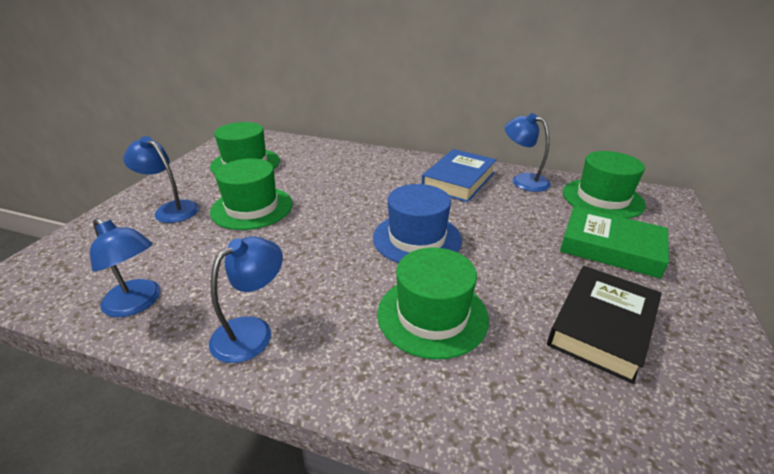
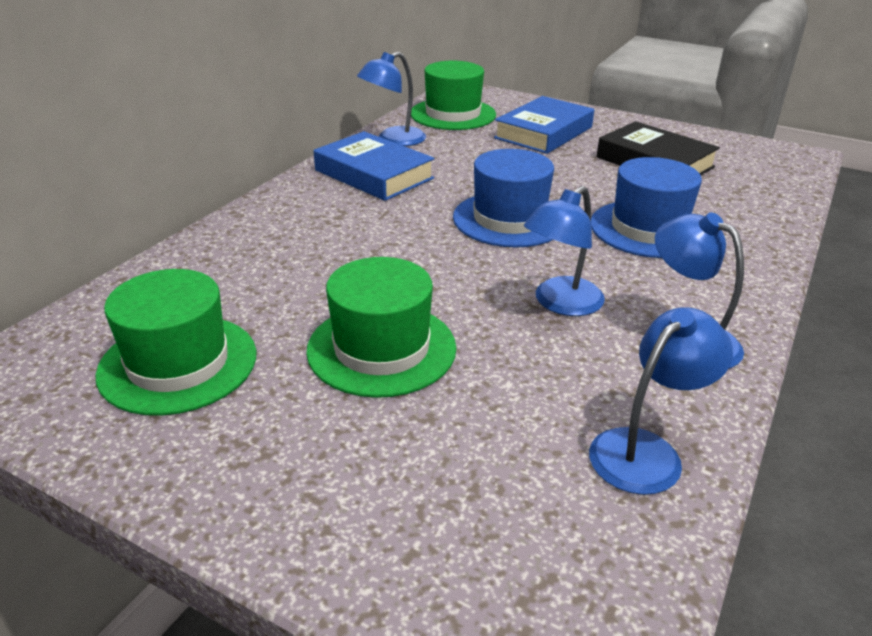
camera: 80 degrees left, 0 degrees up
blue lamp [123,136,199,223] -> blue lamp moved to [524,186,605,316]
green hat [377,247,489,359] -> blue hat [591,157,702,258]
green book [560,206,669,279] -> blue book [494,96,594,154]

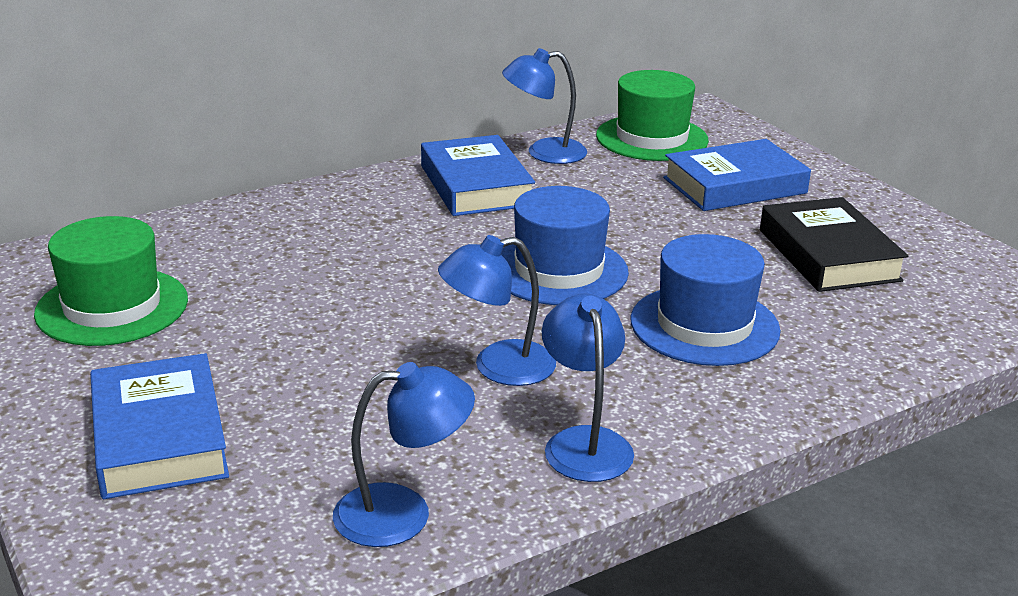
camera: 30 degrees right, 5 degrees down
green hat [306,257,456,398] -> none
none -> blue book [90,353,229,499]

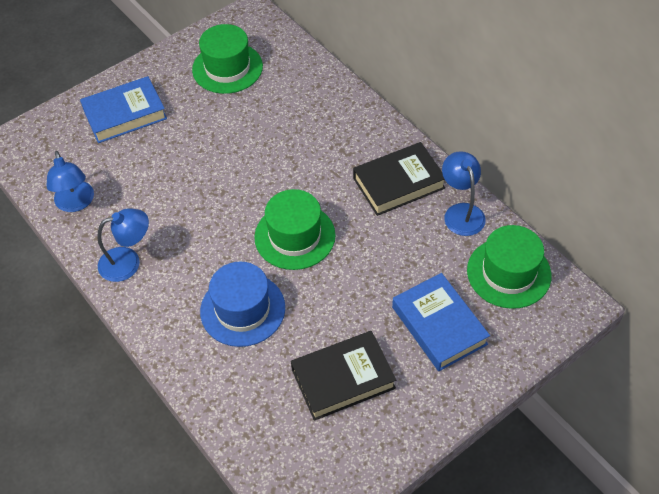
camera: 85 degrees right, 25 degrees up
blue book [421,135,535,216] -> black book [353,142,445,216]
blue lamp [438,235,556,386] -> none
blue hat [501,186,629,305] -> green hat [254,189,336,270]

